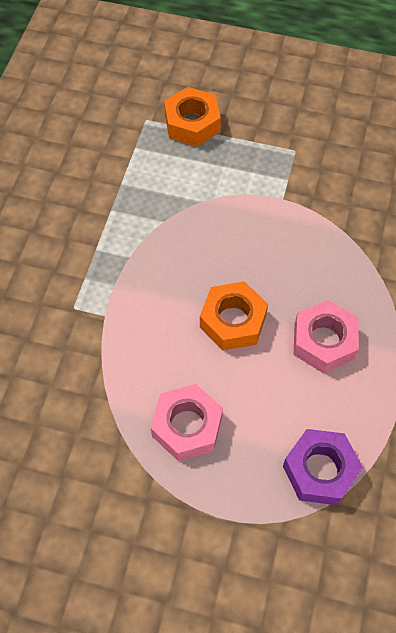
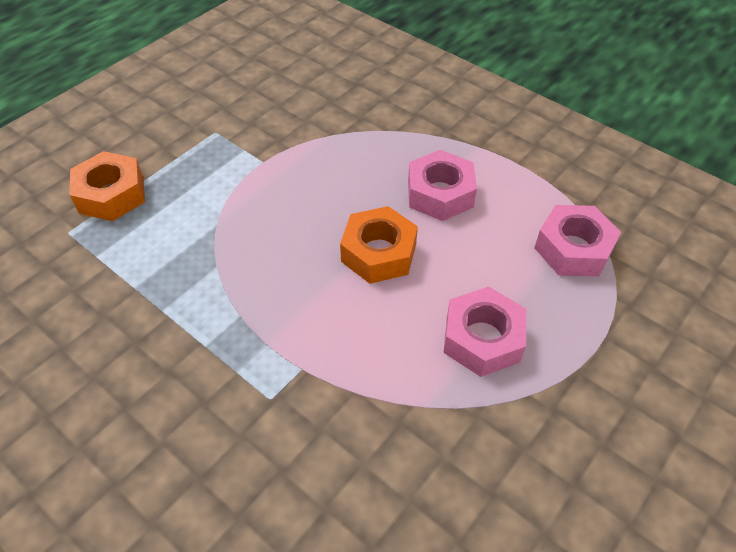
camera: 65 degrees left, 10 degrees down
purple nut [283,429,363,505] -> pink nut [534,205,621,277]

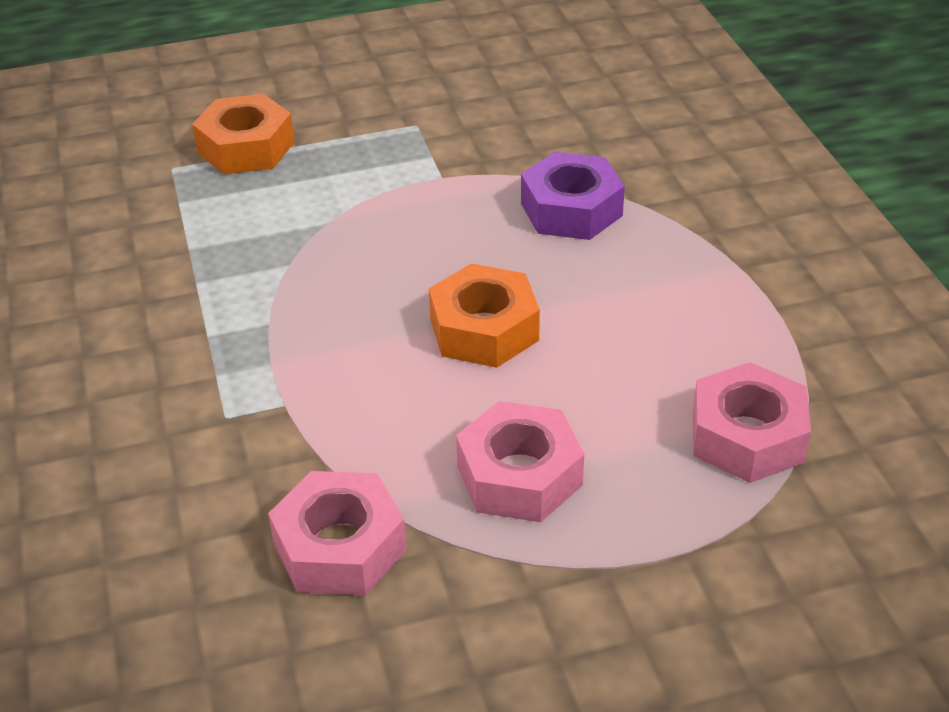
camera: 35 degrees right, 10 degrees down
pink nut [408,150,477,221] -> pink nut moved to [268,471,407,595]
none -> purple nut [521,152,625,240]

